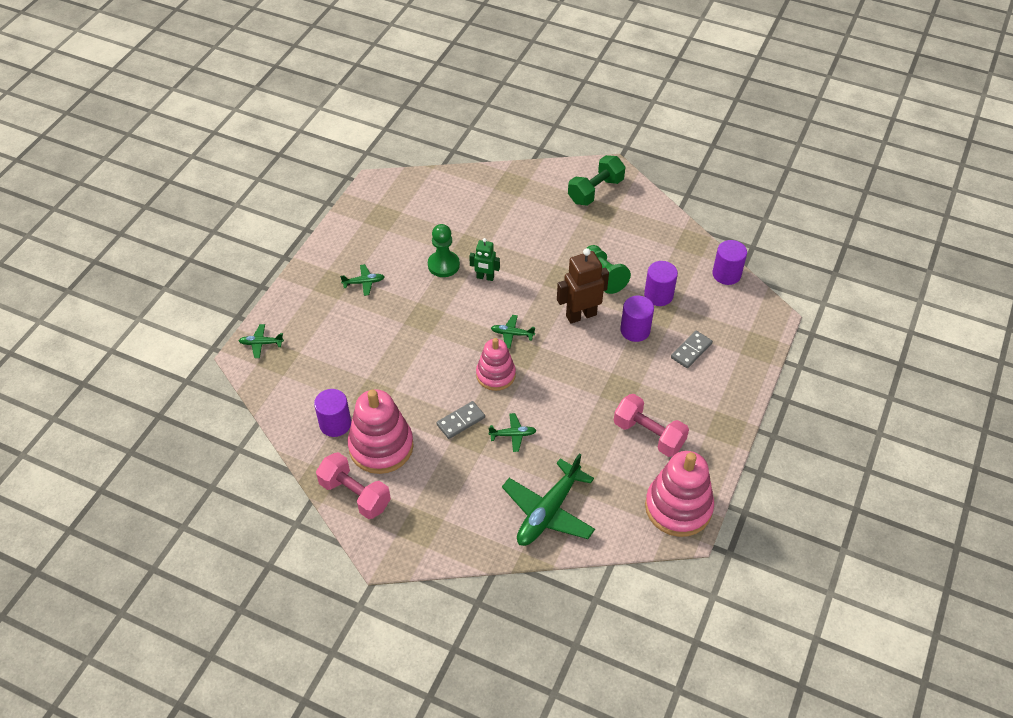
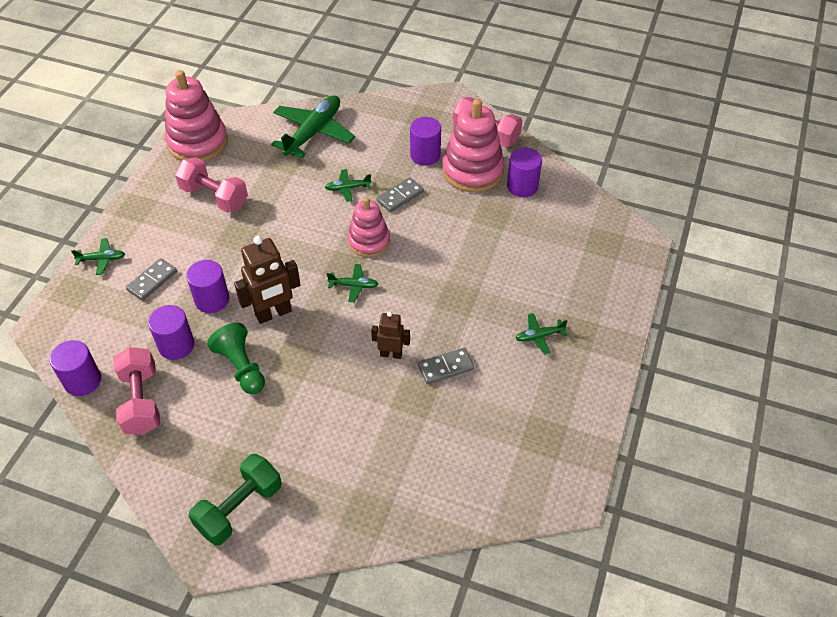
camera: 175 degrees right, 0 degrees up
green plane [239,324,284,358] -> green plane moved to [71,238,125,275]
green pawn [428,224,460,277] -> grey domino [418,348,474,384]
green robot [469,238,500,281] -> brown robot [371,311,410,359]
none -> pink dumbbell [113,347,160,435]
none -> purple cylinder [410,117,441,166]

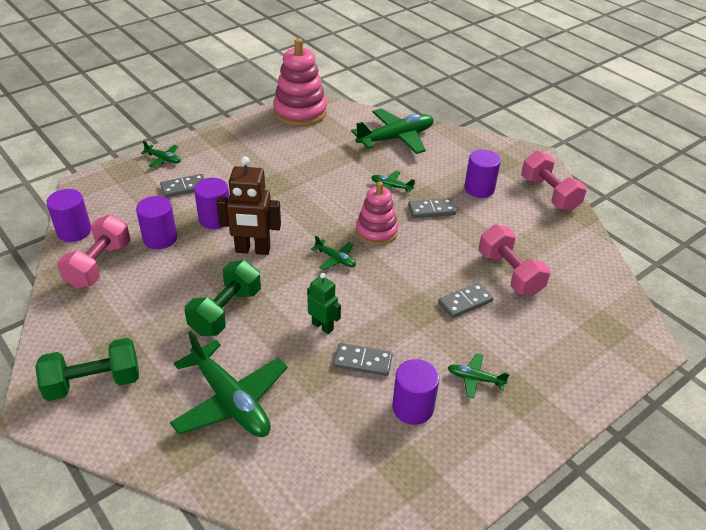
camera: 30 degrees right, 10 degrees down
pink dumbbell [175,157,248,213] -> pink dumbbell moved to [478,224,550,296]
green pawn [207,323,265,394] -> none
brown robot [371,311,410,359] -> green robot [307,273,341,334]
pink stacking toy [442,99,504,192] -> none
purple cylinder [507,148,542,197] -> purple cylinder moved to [392,359,439,425]
none -> green plane [170,331,288,437]
none -> green dumbbell [185,260,261,336]
none -> grey domino [438,283,494,318]

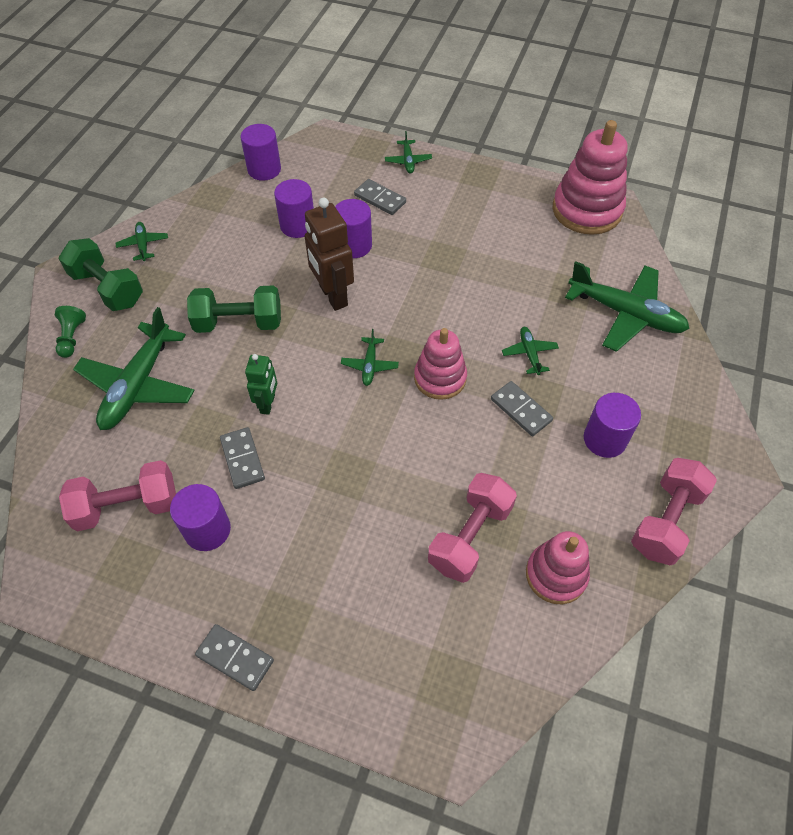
camera: 60 degrees right, 15 degrees up
pink dumbbell [57,215,131,289] -> pink dumbbell moved to [59,460,176,531]
grey domino [438,283,494,318] -> grey domino moved to [195,624,274,691]
green plane [448,353,510,398] -> green plane moved to [116,222,168,261]
none -> green pawn [55,306,86,358]
none -> pink stacking toy [526,531,590,604]

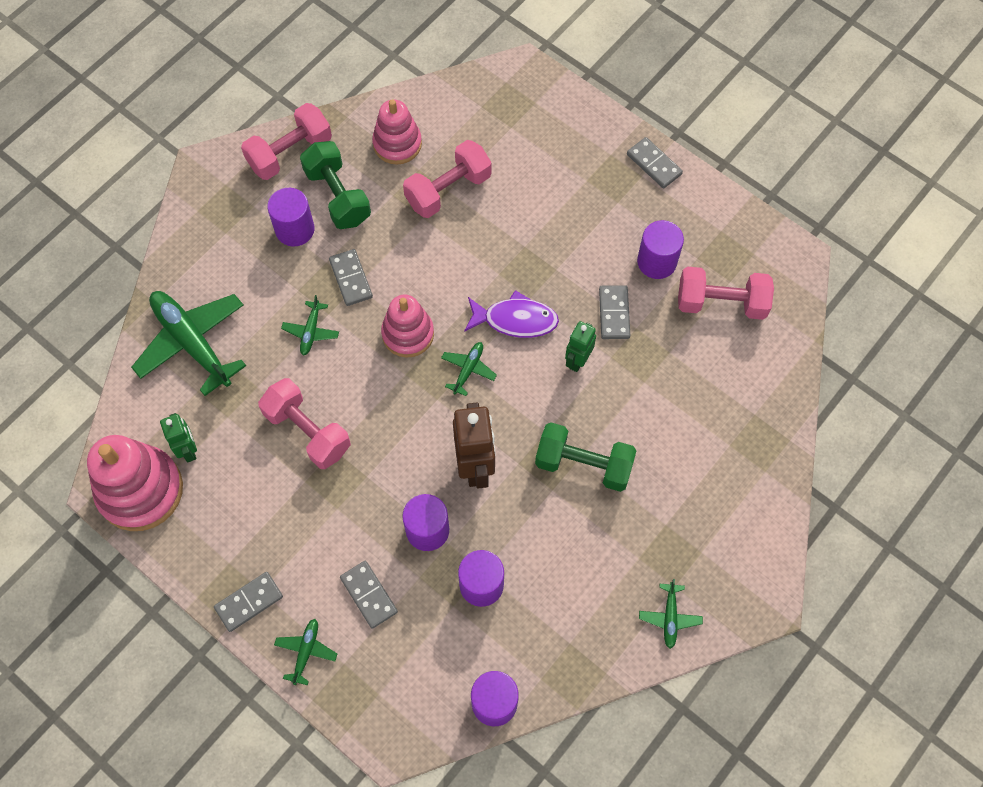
camera: 160 degrees left, 10 degrees up
green pawn [55,306,86,358] -> none
green dumbbell [58,238,143,311] -> green dumbbell moved to [300,141,371,229]
green plane [73,307,195,430] -> none
none -> green robot [160,413,197,462]
none -> grey domino [214,572,283,632]
none -> pink dumbbell [258,378,351,469]
none -> purple fish [464,290,559,338]

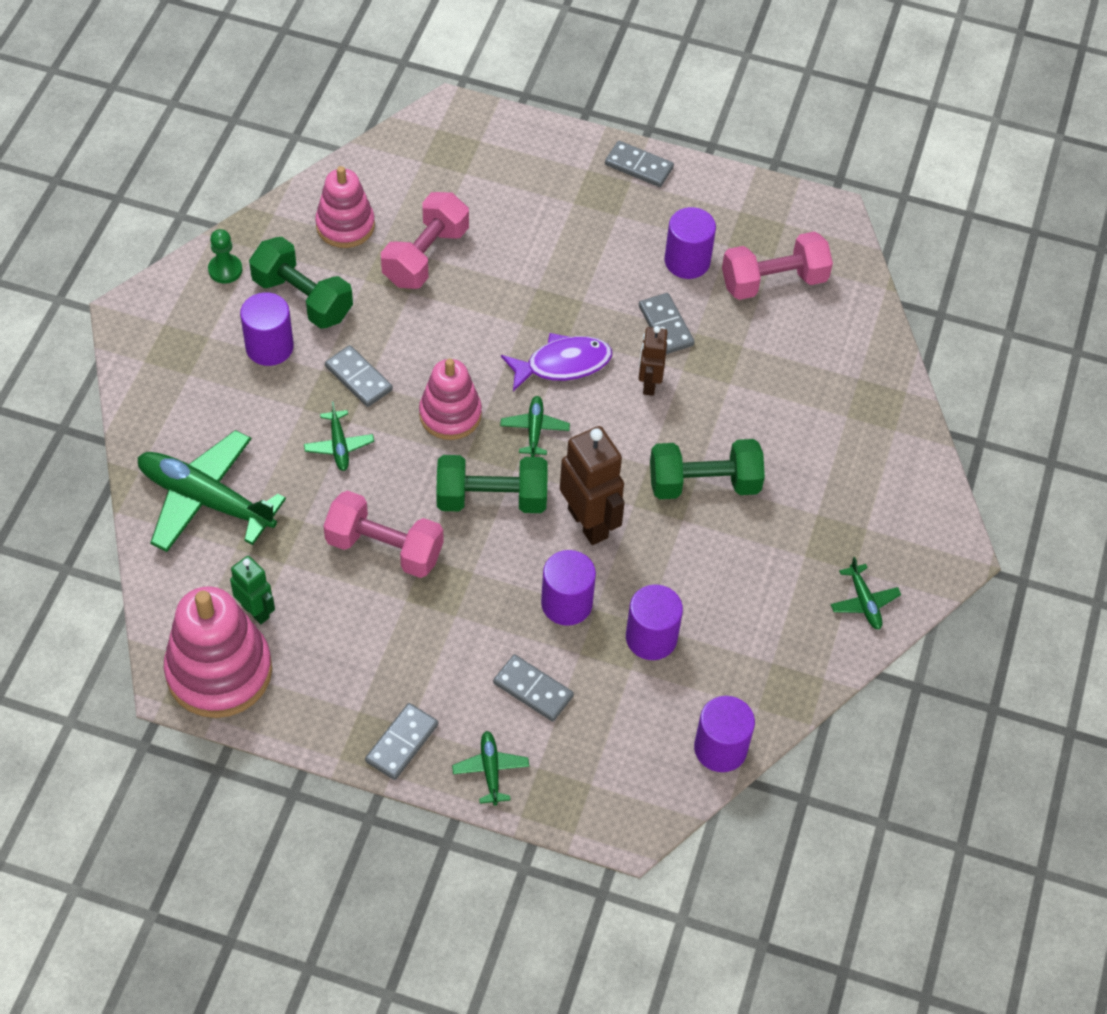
camera: 25 degrees left, 10 degrees down
pink dumbbell [241,103,332,180] -> green pawn [208,229,242,283]
green robot [565,321,596,372] -> brown robot [639,326,668,396]
none -> green dumbbell [436,455,548,513]

